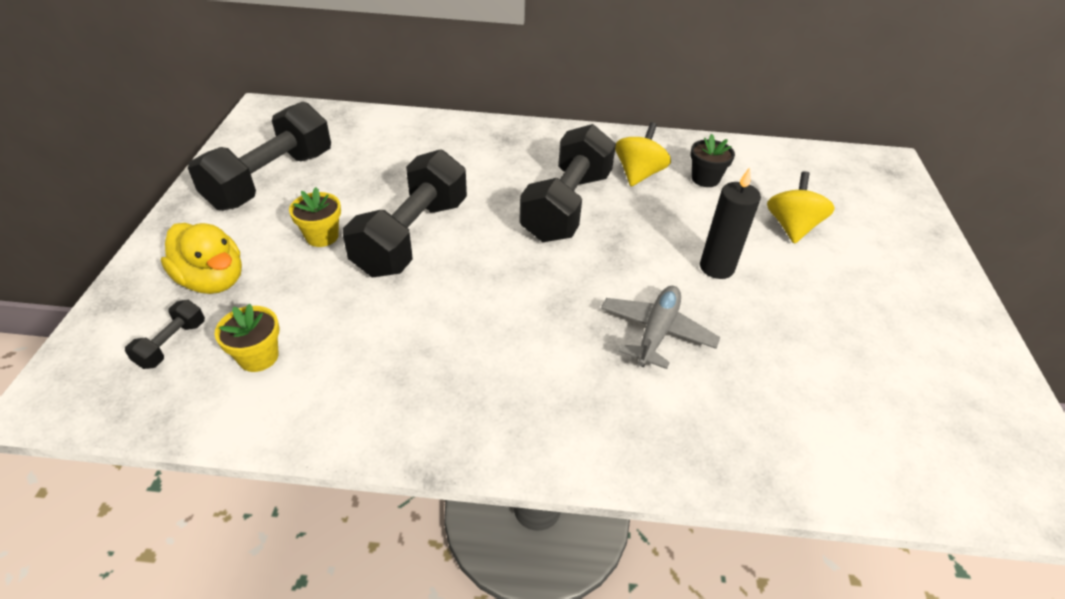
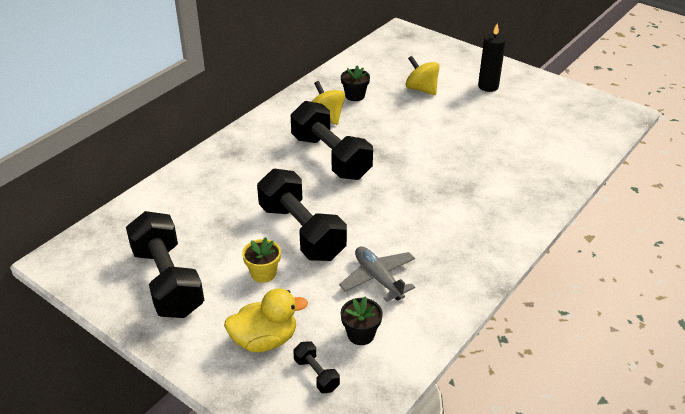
camera: 55 degrees left, 5 degrees down
yellow flower pot [215,304,279,372] -> black flower pot [341,297,383,345]
grey plane [601,286,720,369] -> grey plane moved to [339,247,415,302]
black candle [700,167,761,279] -> black candle moved to [478,23,506,92]

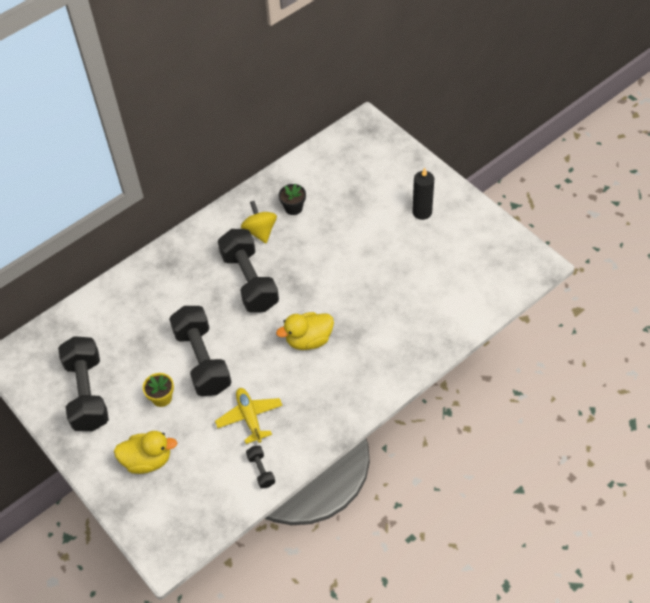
camera: 15 degrees right, 15 degrees up
black dumbbell [293,341,340,393] -> black dumbbell moved to [246,446,275,488]
grey plane [339,247,415,302] -> yellow plane [215,388,283,444]
black flower pot [341,297,383,345] -> none
yellow spinning top [405,56,440,95] -> none
none -> yellow duck [276,312,334,350]

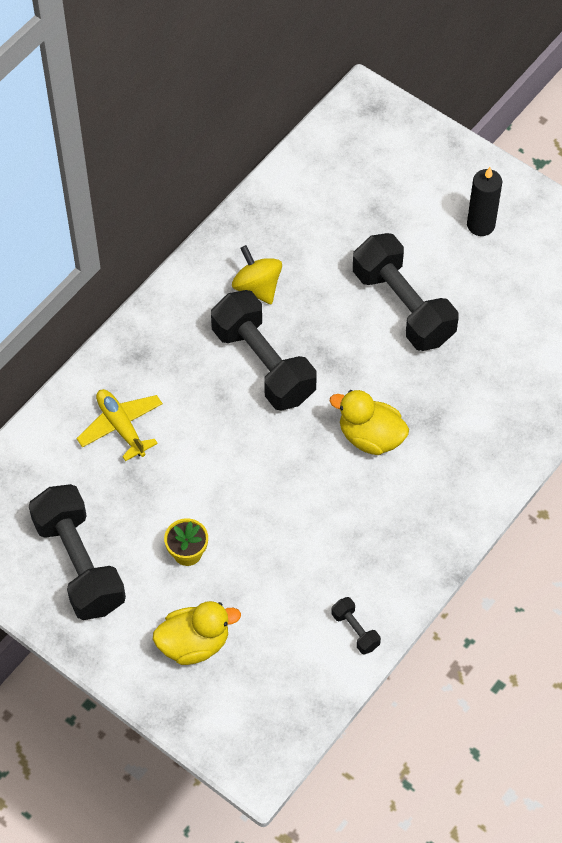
camera: 15 degrees left, 5 degrees up
black dumbbell [169,306,231,396] -> black dumbbell moved to [353,233,458,351]
yellow plane [215,388,283,444] -> yellow plane moved to [76,389,163,461]
yellow duck [276,312,334,350] -> yellow duck turned 60 degrees clockwise [329,390,409,455]
black flower pot [279,184,306,215] -> none

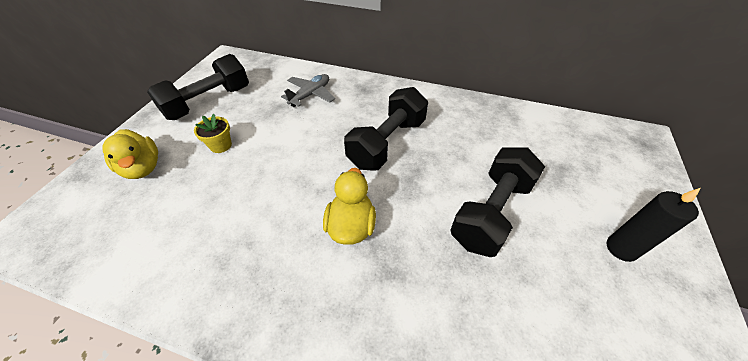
camera: 70 degrees right, 10 degrees down
yellow plane [76,389,163,461] -> grey plane [281,74,335,107]
yellow spinning top [232,245,282,305] -> none
black dumbbell [331,597,381,655] -> none

